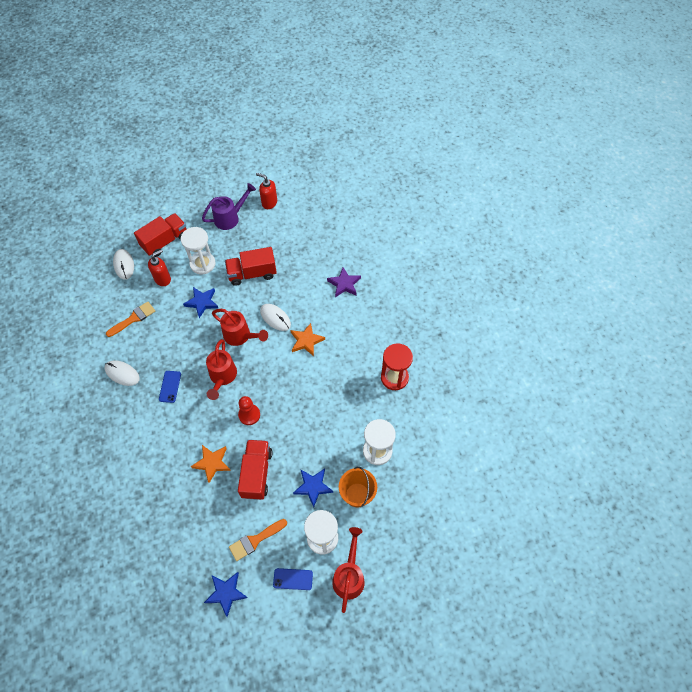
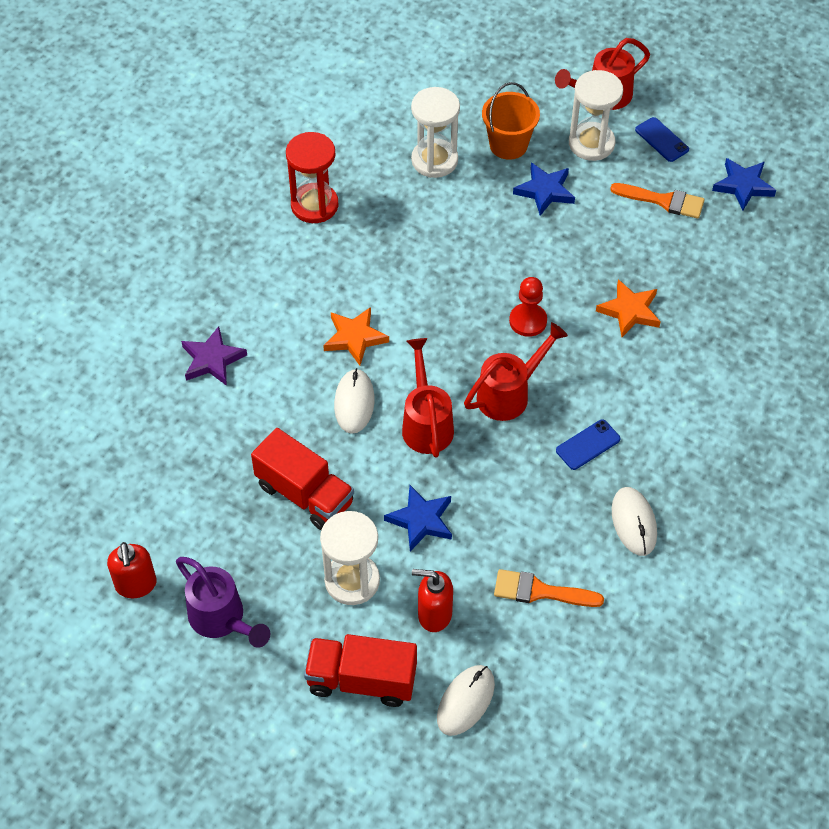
camera: 130 degrees left, 5 degrees down
purple watering can [202,183,256,230] -> purple watering can turned 150 degrees counterclockwise [176,557,270,648]
red truck [238,440,272,500] -> none

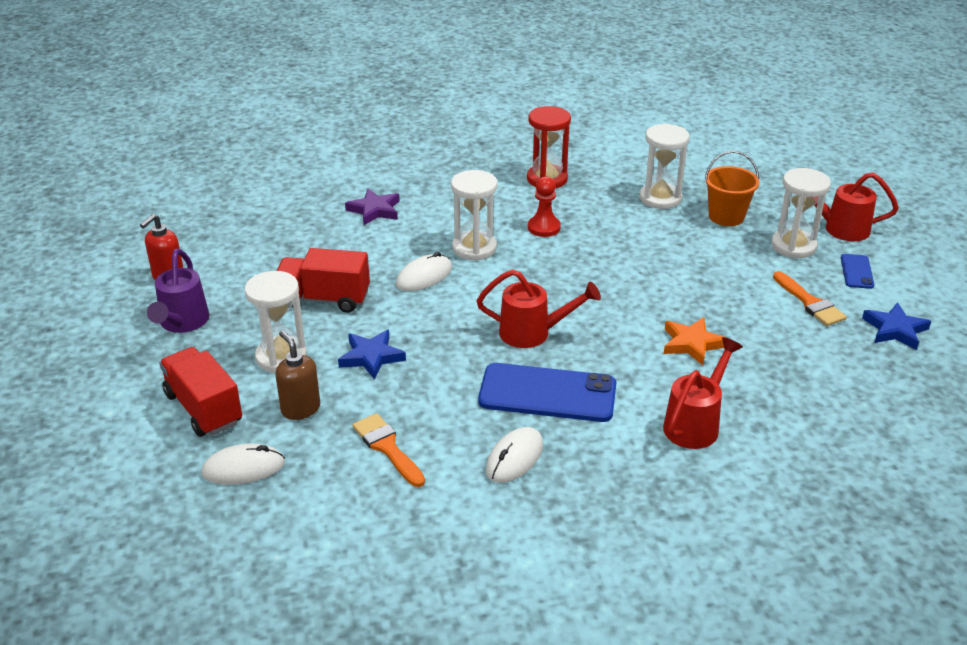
camera: 45 degrees right, 20 degrees down
red truck [251,428,354,530] -> red truck turned 105 degrees clockwise [277,248,370,313]
orange star [323,307,389,366] -> white hourglass [451,170,497,261]
red watering can [402,338,454,458] -> red watering can moved to [663,337,743,449]
red soap dispenser [412,569,453,632] -> brown soap dispenser [276,331,320,420]
red pawn [509,277,547,337] -> red pawn moved to [528,177,561,237]
blue star [513,162,575,216] -> none
blue phone [556,419,621,470] -> blue phone [478,363,616,422], size x2.10

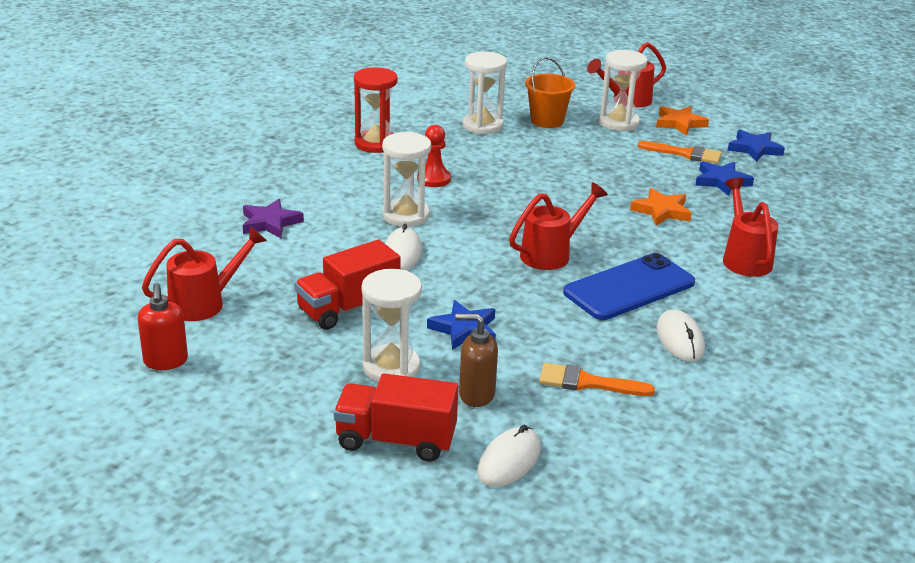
camera: 45 degrees left, 5 degrees down
purple watering can [147,249,209,333] -> none
blue phone [841,254,874,289] -> orange star [656,106,709,136]
none -> red watering can [142,226,267,321]
none -> blue star [695,161,754,196]

